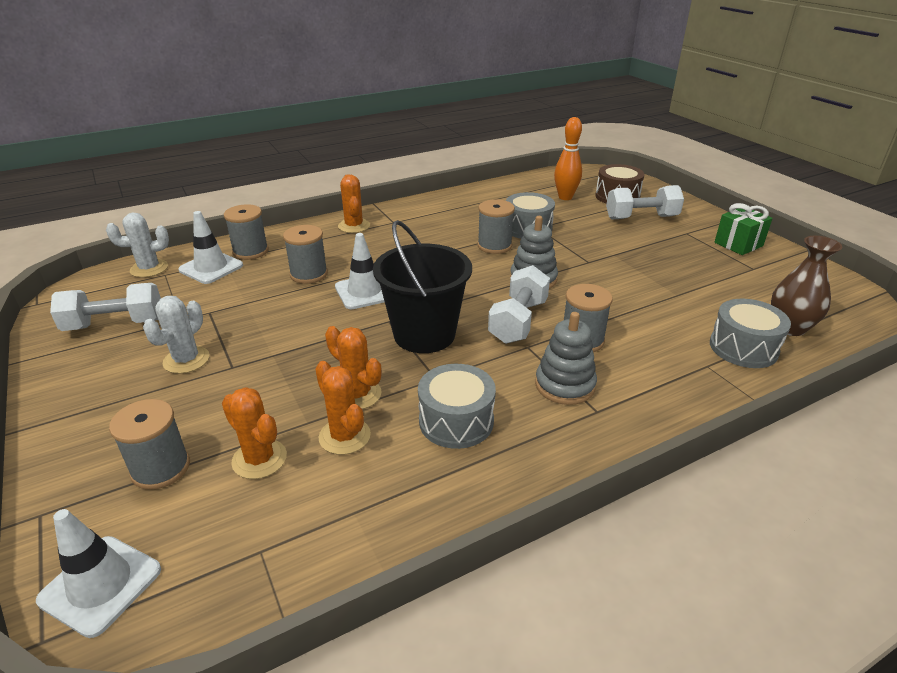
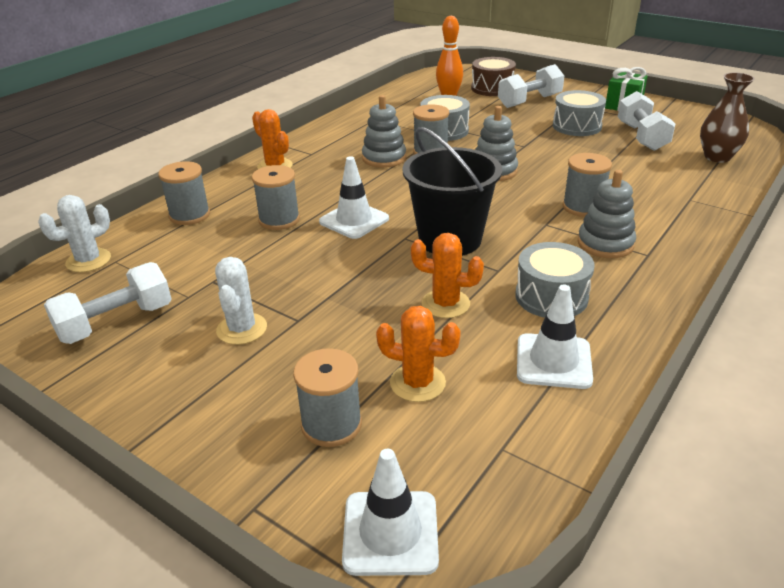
camera: 25 degrees left, 0 degrees up
white traffic cone [178,211,243,284] -> white traffic cone moved to [517,285,593,389]
orange cactus [315,361,371,455] -> none
white dumbbell [488,265,550,344] -> white dumbbell moved to [618,91,675,151]
grey drum [710,299,791,368] -> grey drum moved to [553,90,606,136]
none -> grey stacking toy [362,95,406,168]

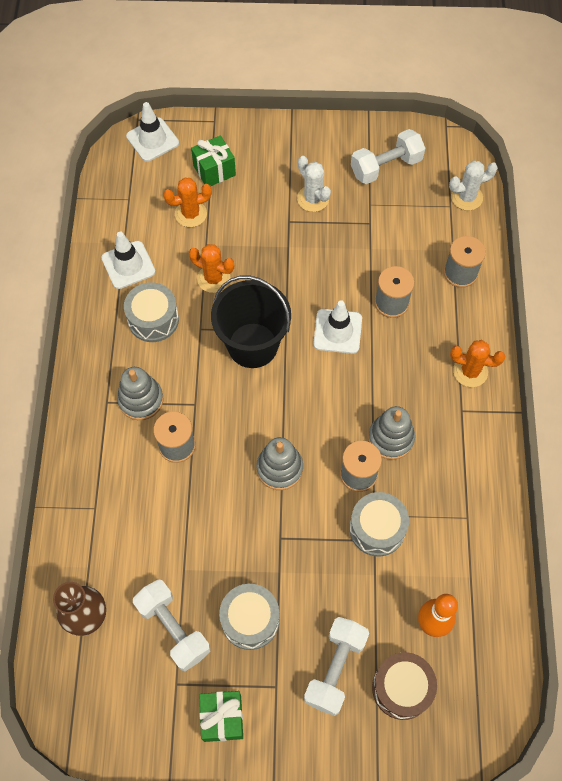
camera: 145 degrees right, 30 degrees up
white cactus [38,195,111,272] -> white cactus turned 60 degrees clockwise [449,161,498,211]
white dumbbell [44,262,172,344] -> white dumbbell turned 45 degrees clockwise [351,129,425,184]
grey spool [293,348,362,447] -> green gift [191,135,236,186]
orange cactus [411,233,484,318] -> orange cactus turned 45 degrees clockwise [189,244,234,293]

